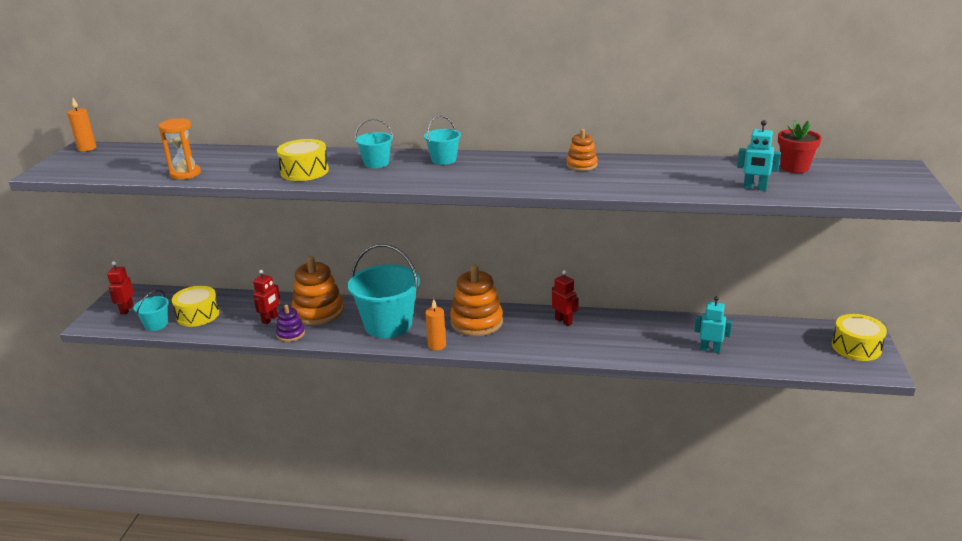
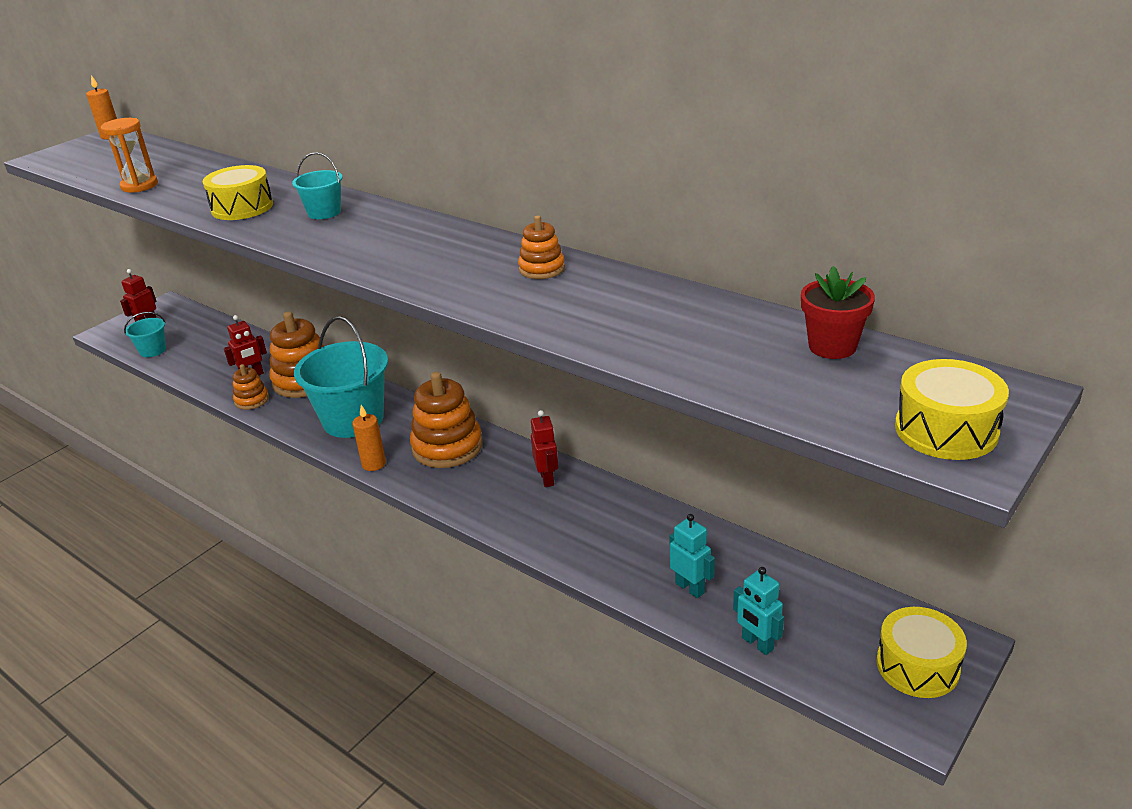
camera: 30 degrees right, 5 degrees up
yellow drum [172,286,219,327] -> yellow drum moved to [895,359,1009,460]
purple stacking toy [276,305,305,342] -> orange stacking toy [233,364,269,410]
turquoise bucket [424,115,461,165] -> none
turquoise robot [737,120,781,191] -> turquoise robot moved to [733,567,784,655]

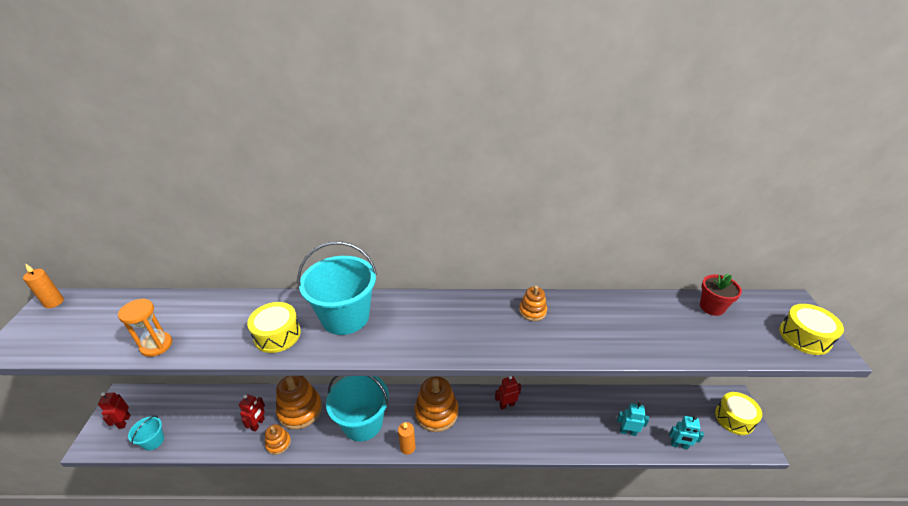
camera: 40 degrees left, 5 degrees up
turquoise bucket [292,152,343,219] -> turquoise bucket [297,241,377,335], size x2.08
red robot [531,410,558,487] -> red robot turned 60 degrees counterclockwise [495,376,521,409]

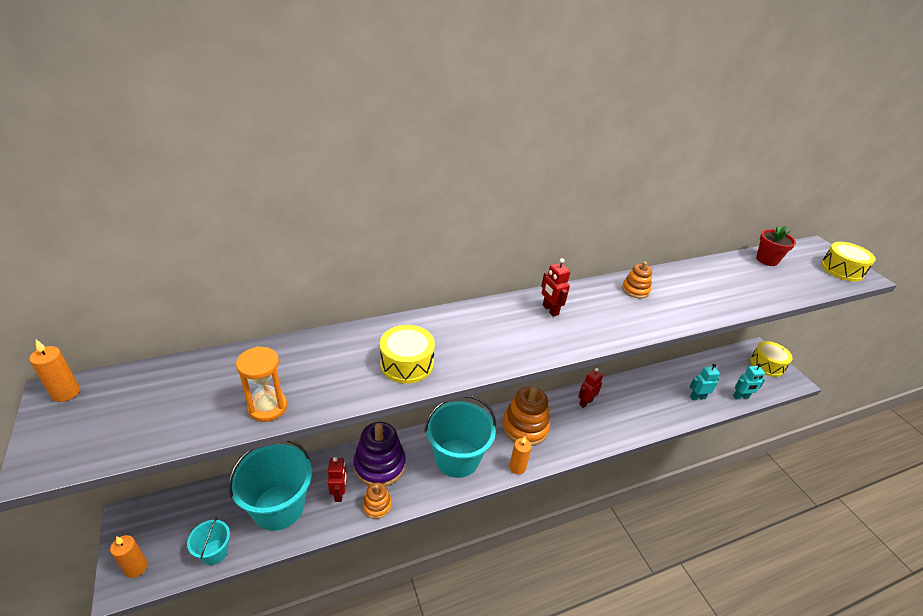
camera: 25 degrees left, 0 degrees up
red robot [98,392,130,429] -> red robot moved to [541,258,570,317]
orange stacking toy [276,376,322,430] -> purple stacking toy [353,422,406,487]
turquoise bucket [297,241,377,335] -> turquoise bucket moved to [228,440,312,531]
none -> orange candle [110,535,148,578]

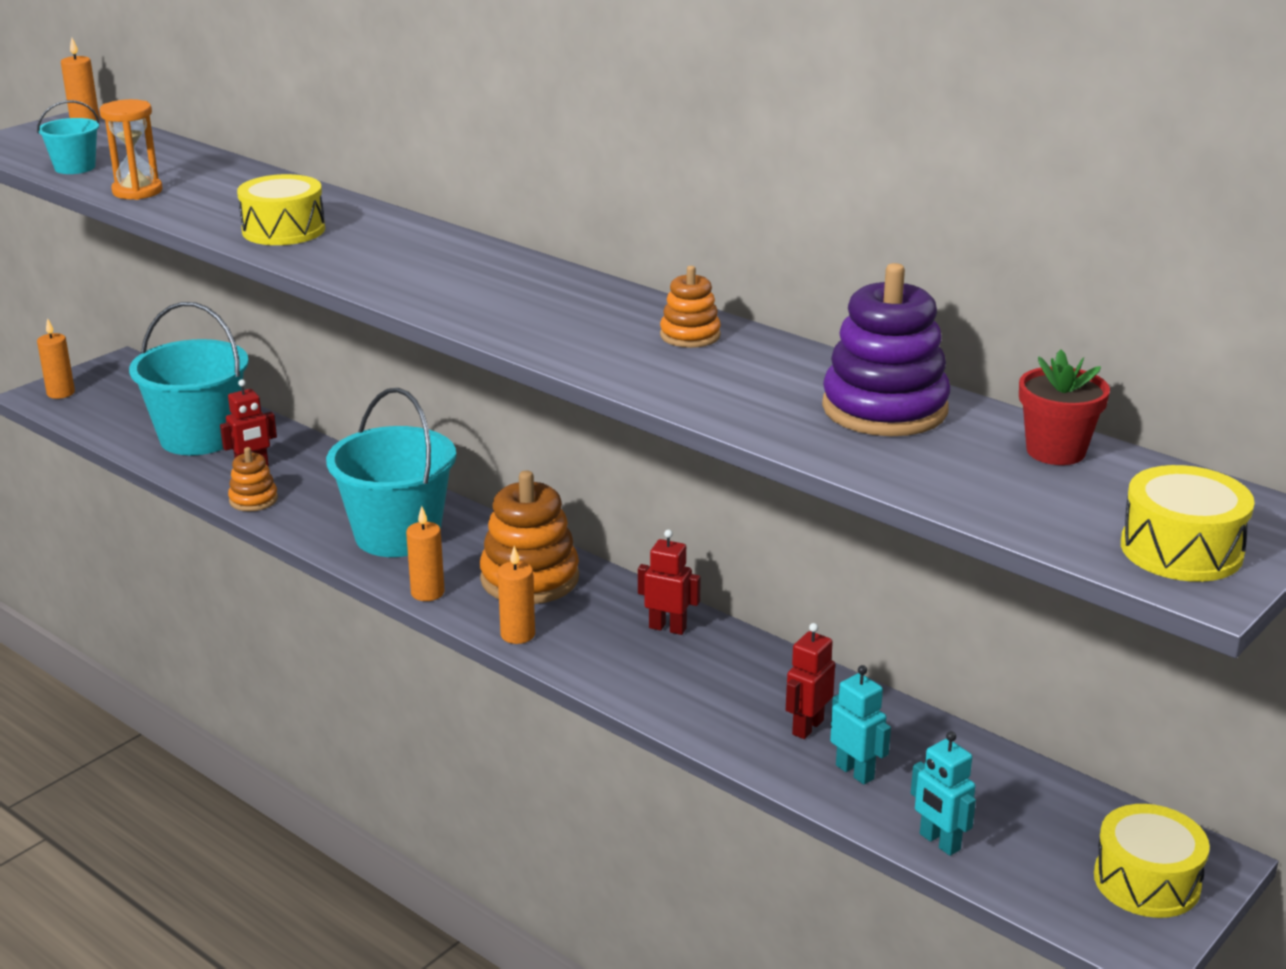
camera: 65 degrees right, 10 degrees down
turquoise bucket [187,517,230,565] -> turquoise bucket moved to [37,100,100,174]
purple stacking toy [353,422,406,487] -> purple stacking toy moved to [822,263,950,436]
red robot [541,258,570,317] -> red robot moved to [786,623,835,739]
none -> orange candle [498,546,535,644]

